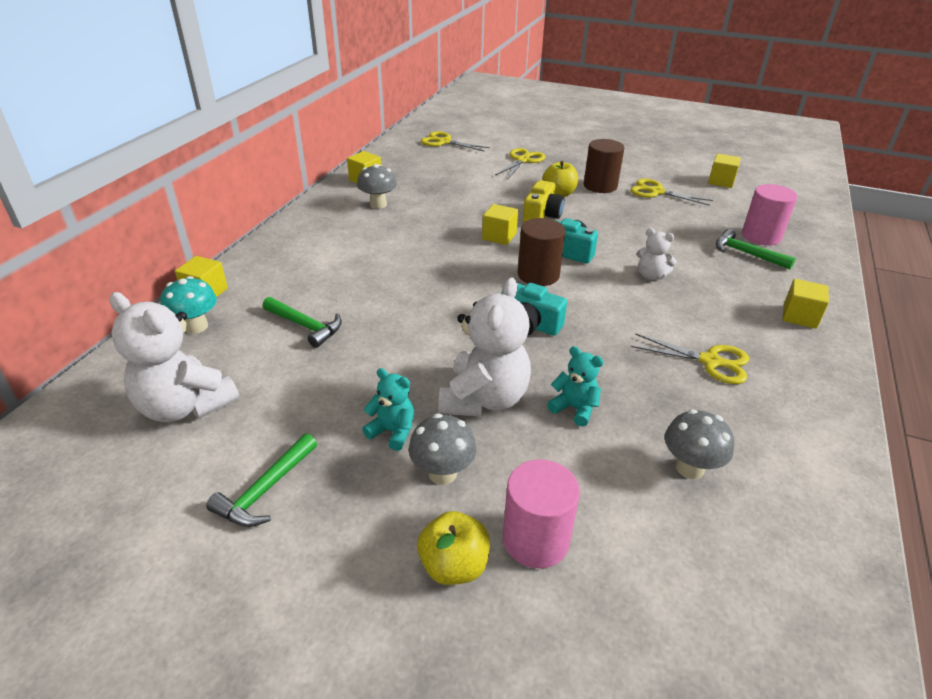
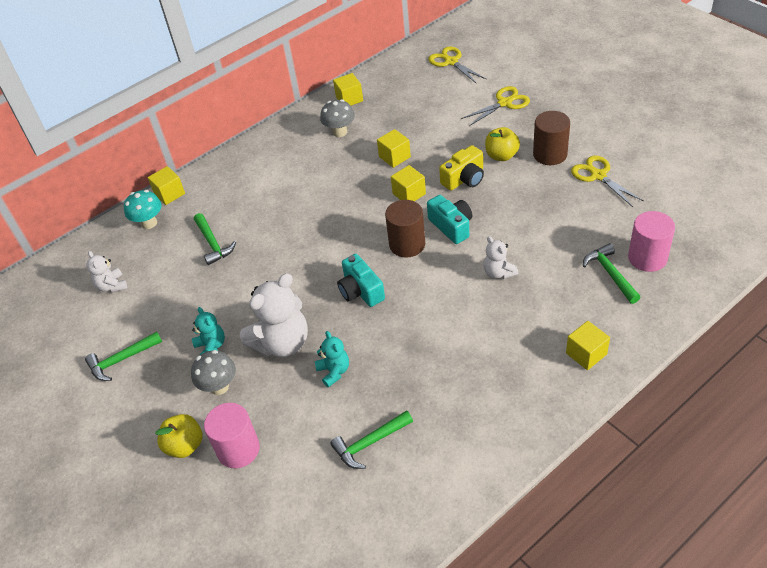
camera: 35 degrees right, 10 degrees up
white teddy bear [109,292,239,423] -> white teddy bear [86,251,127,293], size x0.52
yellow scissors [631,333,749,384] -> none
grey mushroom [665,409,734,479] -> green hammer [330,410,413,469]
yellow cube [708,153,741,188] -> yellow cube moved to [377,129,411,168]

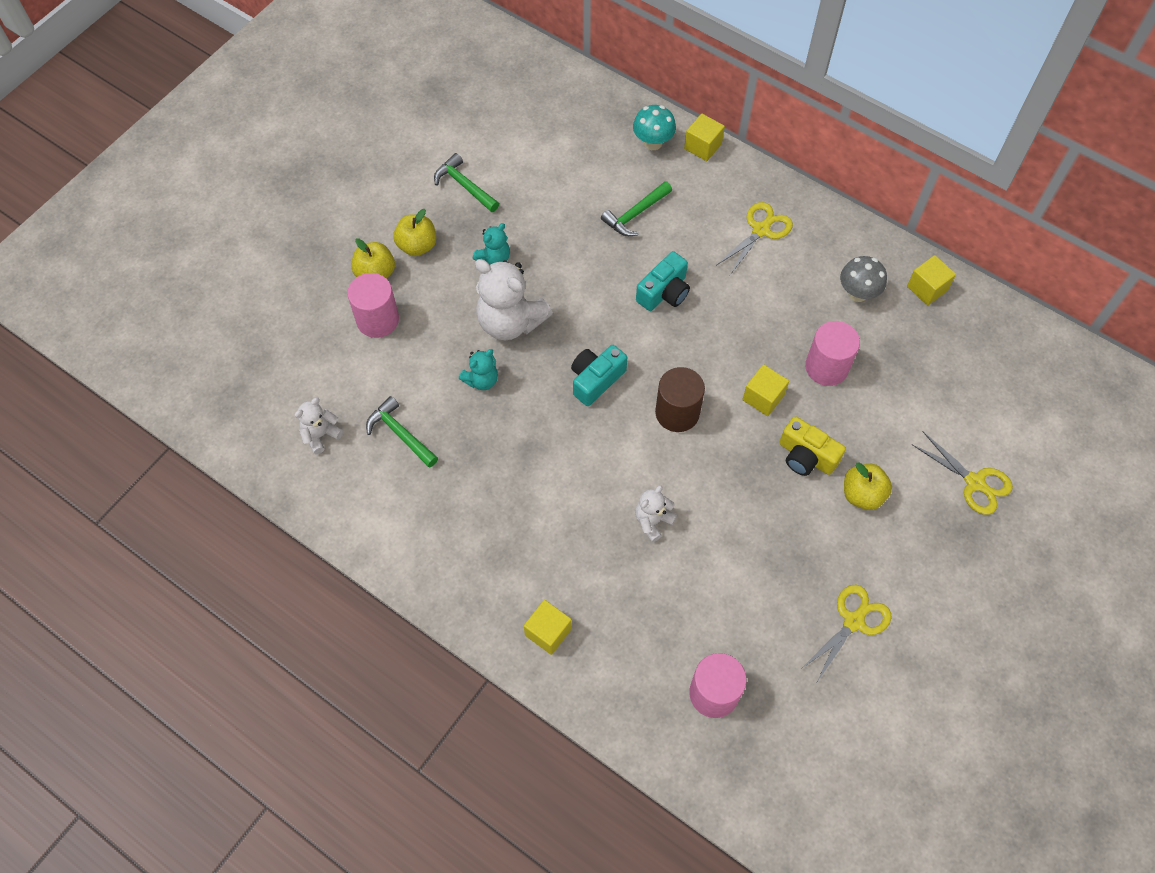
camera: 70 degrees right, 15 degrees up
white teddy bear [86,251,127,293] -> white teddy bear moved to [294,398,343,454]
grey mushroom [191,350,236,395] -> none
yellow cube [377,129,411,168] -> pink cylinder [805,321,860,386]
turquoise camera [427,195,472,244] -> turquoise camera moved to [636,251,690,311]
yellow scissors [428,46,486,84] -> yellow scissors moved to [717,202,793,275]
brown cylinder [533,111,570,165] -> none
green hammer [583,243,641,304] -> none
none -> yellow apple [393,209,436,256]

